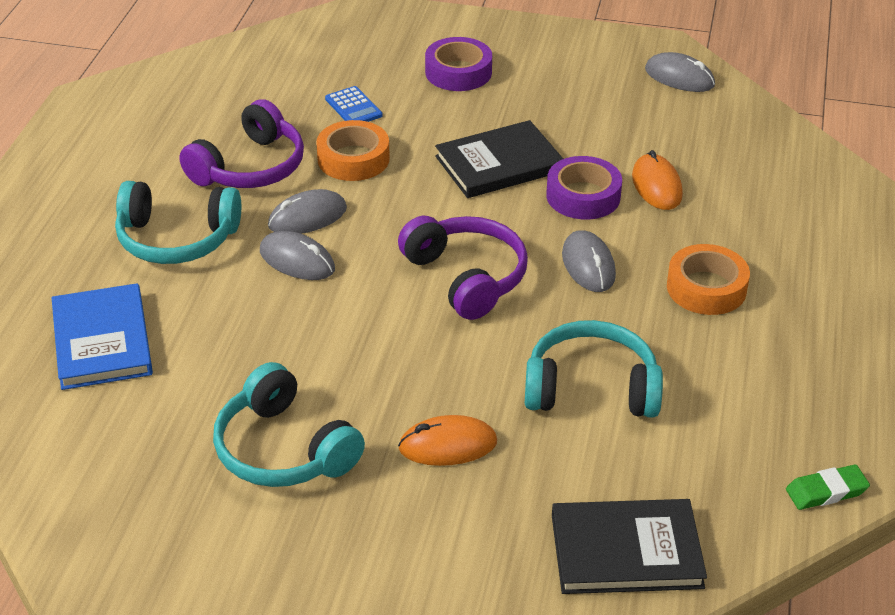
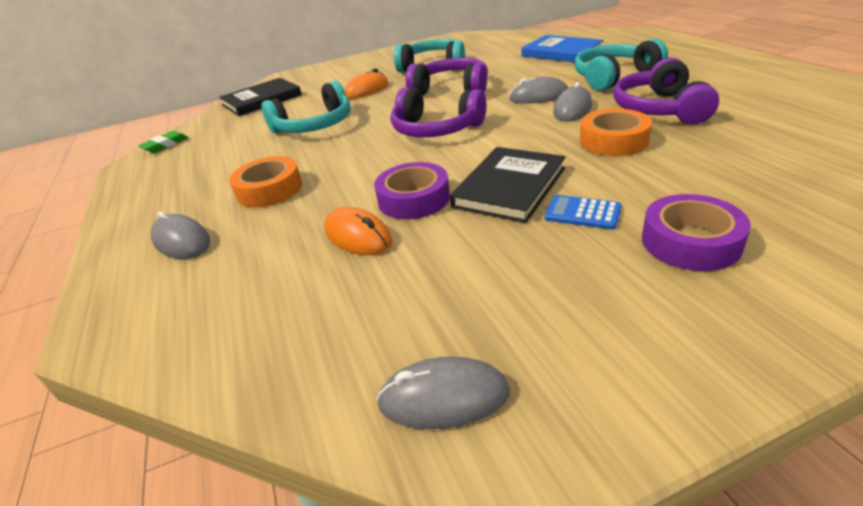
camera: 150 degrees right, 5 degrees down
blue calculator [325,86,382,122] -> blue calculator moved to [545,195,622,230]
grey mouse [562,230,616,292] -> grey mouse moved to [151,211,210,259]
none -> purple headphones [406,58,488,95]

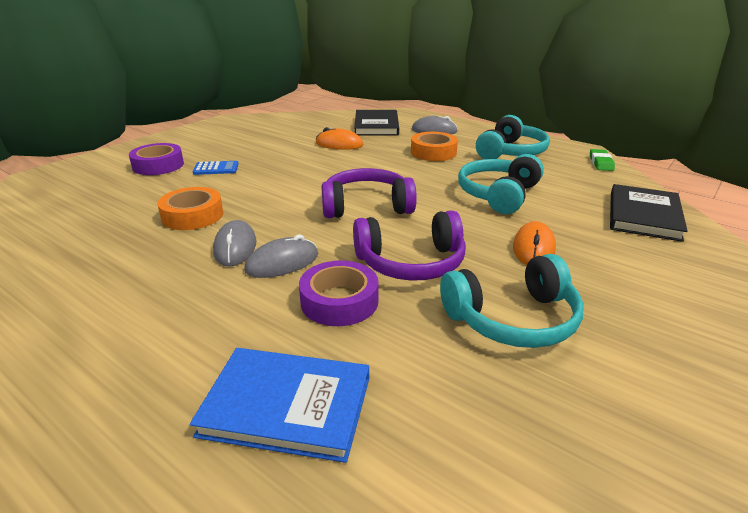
camera: 145 degrees right, 5 degrees down
purple tape [374,162,450,219] -> purple tape moved to [299,260,379,326]
grey mouse [376,356,510,429] -> none
black book [450,147,565,223] -> black book moved to [354,110,399,136]
turquoise headphones [575,39,668,91] -> turquoise headphones moved to [476,115,550,159]
purple headphones [613,58,719,124] -> none

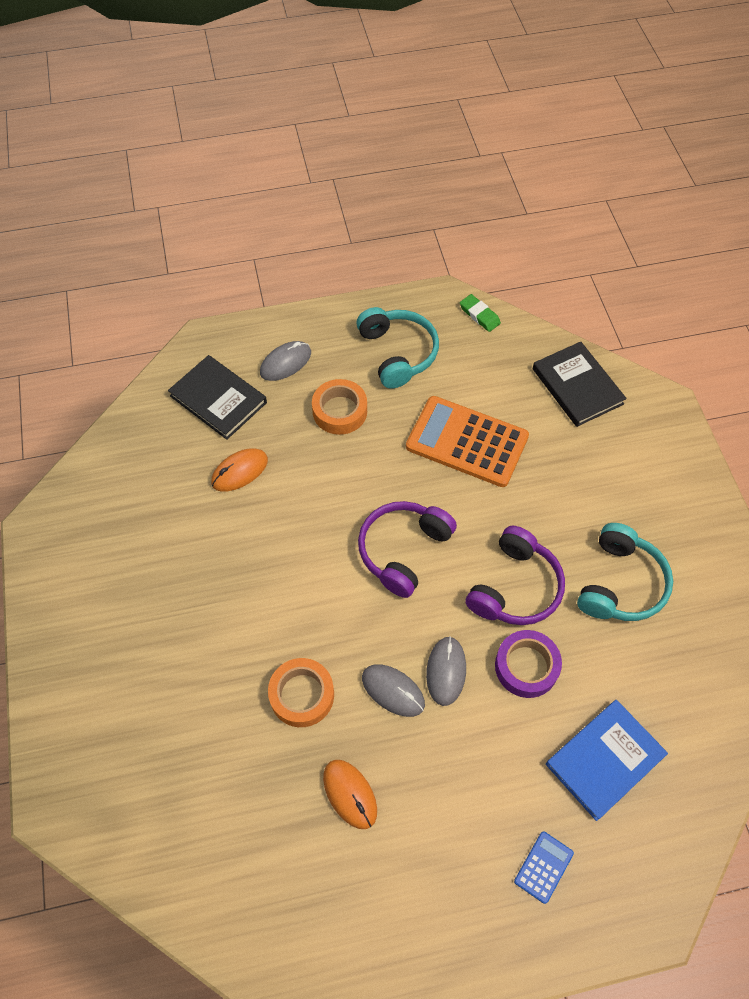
camera: 50 degrees left, 30 degrees up
purple tape [129,143,184,175] -> none
blue calculator [193,161,238,175] -> blue calculator moved to [514,831,574,904]
turquoise headphones [458,154,544,214] -> orange calculator [406,396,529,487]
orange mouse [513,221,556,265] -> orange mouse moved to [323,760,377,829]

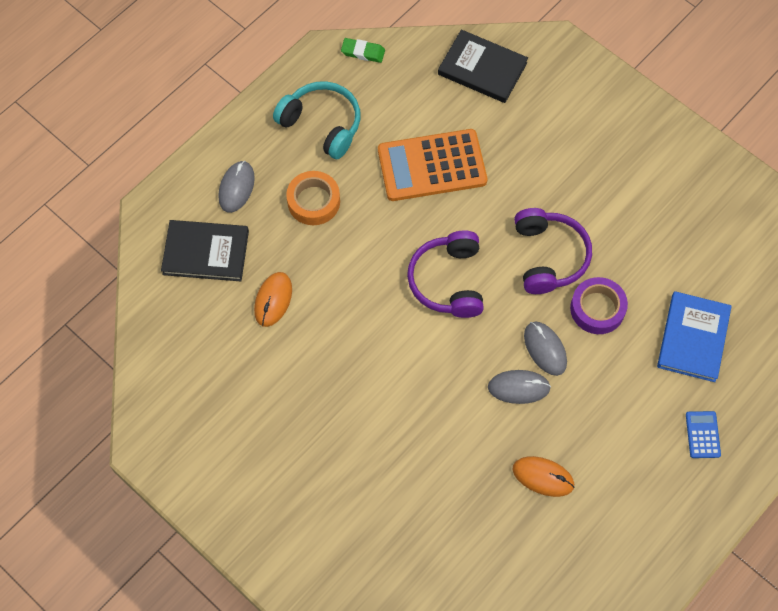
camera: 35 degrees left, 5 degrees up
orange tape [268,658,334,727] -> none
turquoise headphones [577,523,673,621] -> none

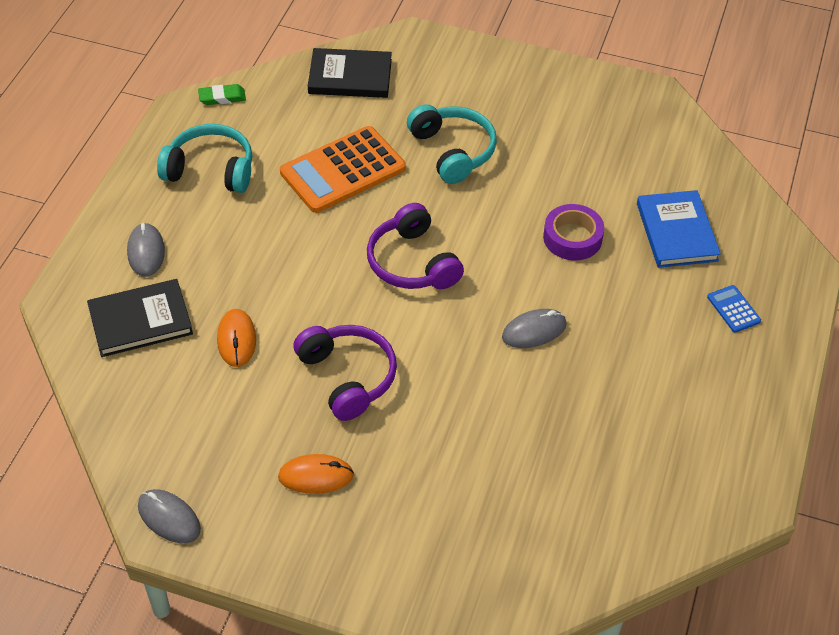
camera: 25 degrees left, 15 degrees down
orange tape [286,171,340,225] -> none
orange mouse [512,456,575,497] -> orange mouse moved to [278,454,354,494]
purple headphones [514,208,592,294] -> purple headphones moved to [293,325,397,421]
grey mouse [524,322,567,376] -> grey mouse moved to [138,489,201,543]
none -> turquoise headphones [407,104,497,184]

